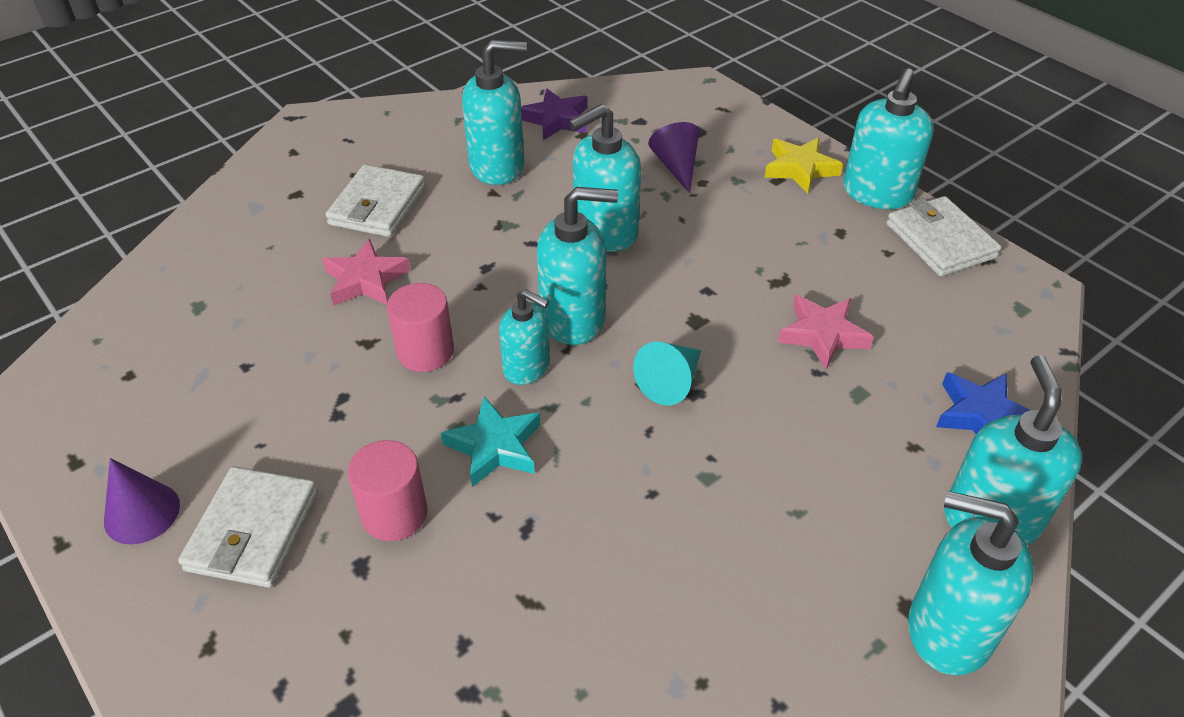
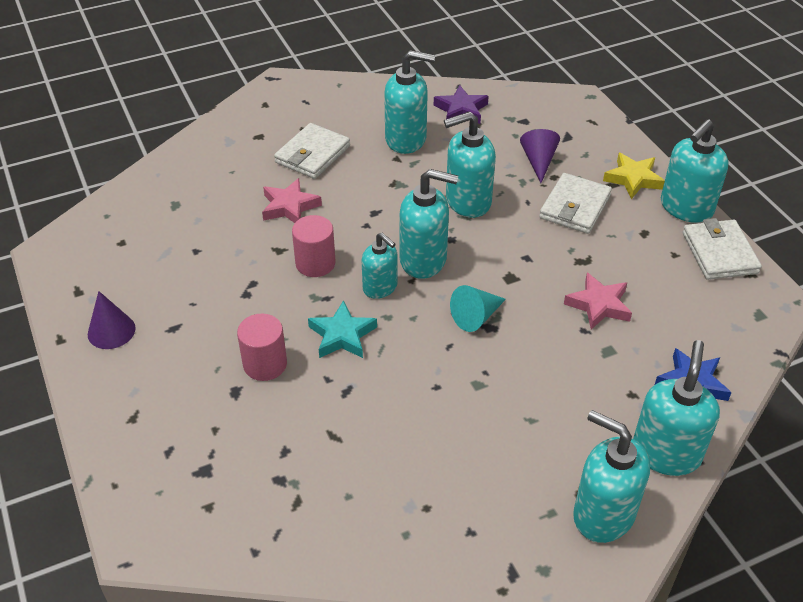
camera: 15 degrees right, 0 degrees up
white wallet [178,466,318,588] -> white wallet moved to [539,173,612,234]

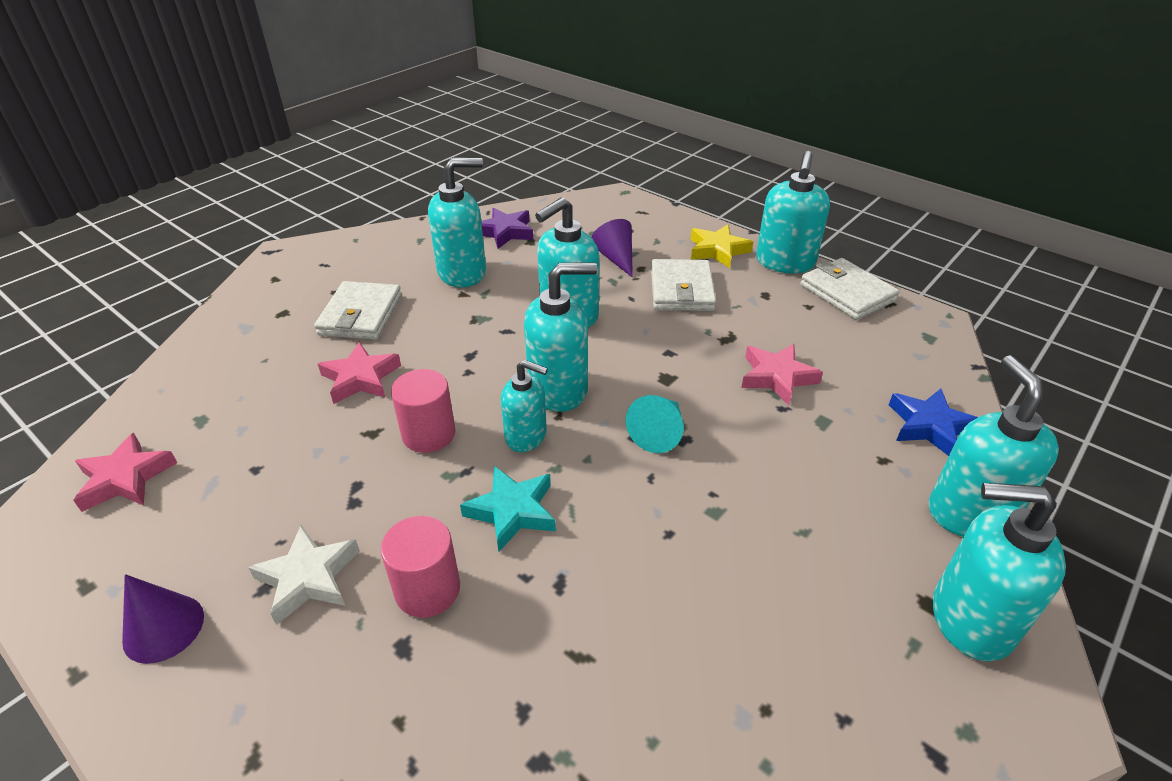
camera: 25 degrees left, 5 degrees down
none -> pink star [73,433,177,512]
none -> white star [248,525,360,625]

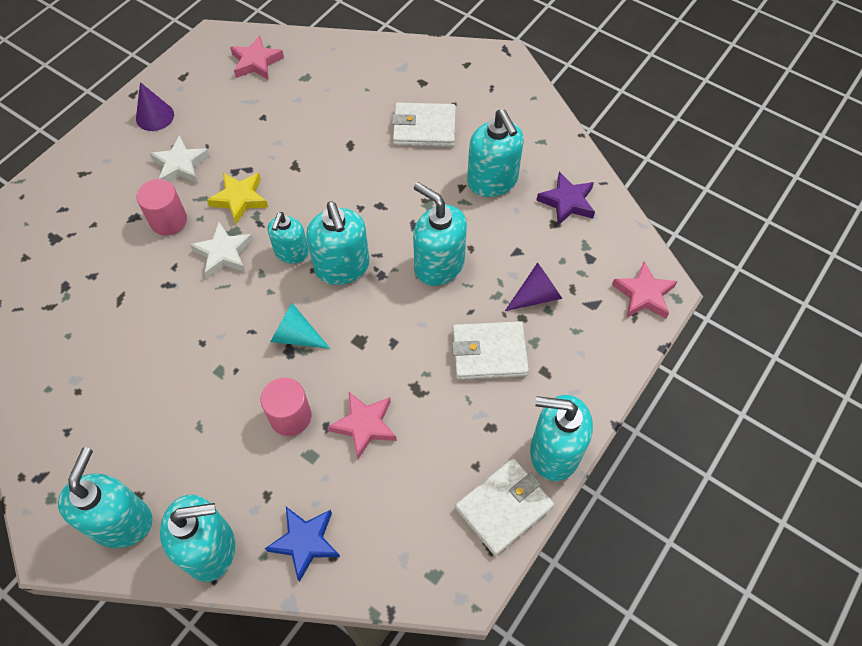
camera: 85 degrees right, 20 degrees up
pink star [318,342,401,404] -> pink star moved to [612,262,677,319]
pink cylinder [391,369,456,453] -> pink cylinder moved to [261,377,311,436]
turquoise star [460,466,556,552] -> white star [190,222,254,279]
yellow star [691,224,753,268] -> yellow star moved to [207,173,268,224]

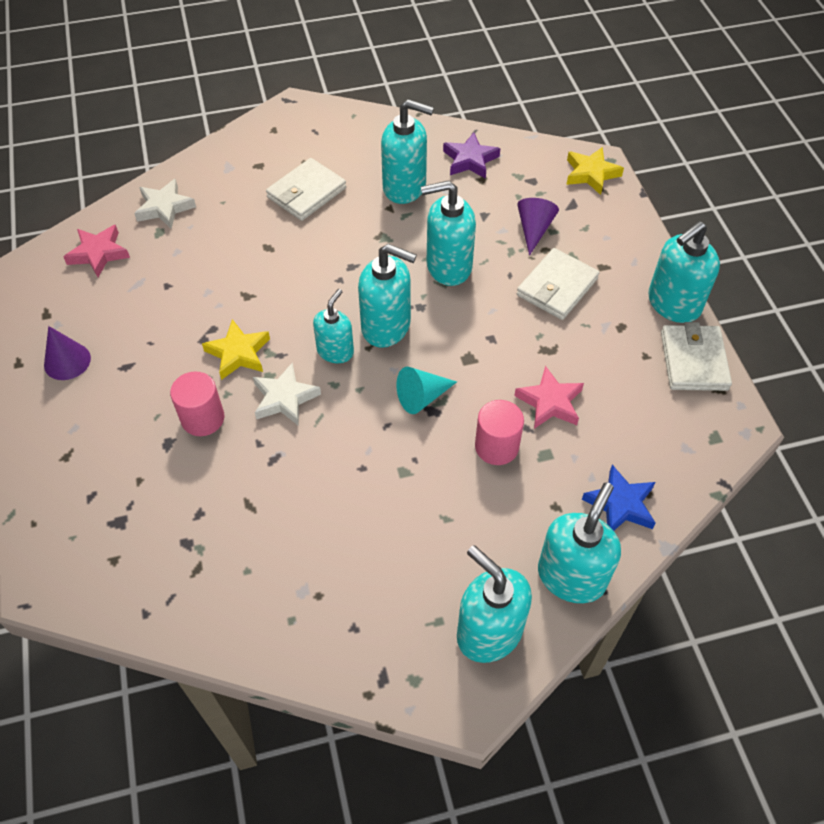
camera: 50 degrees left, 5 degrees down
white star [149,135,210,183] -> white star moved to [134,179,196,229]
turquoise soap dispenser [268,212,309,264] -> turquoise soap dispenser turned 120 degrees counterclockwise [313,289,354,363]
pink star [612,262,677,319] -> yellow star [566,147,624,195]

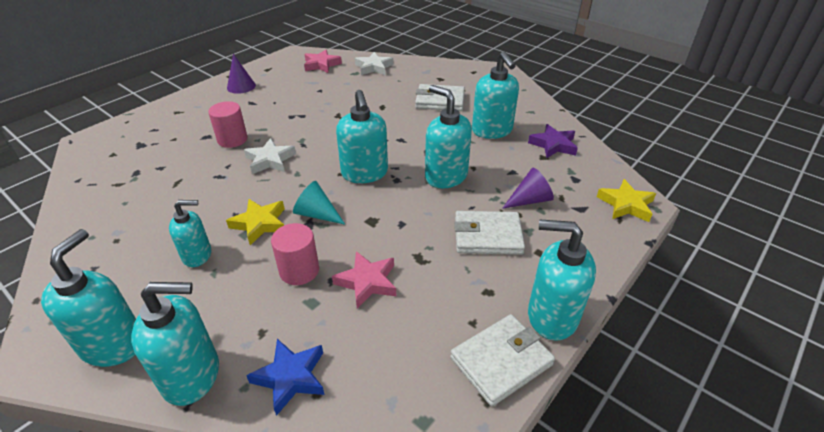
camera: 55 degrees right, 15 degrees down
yellow star [202,319,270,380] -> yellow star moved to [226,199,285,245]
turquoise soap dispenser [313,289,354,363] -> turquoise soap dispenser moved to [169,200,211,267]

